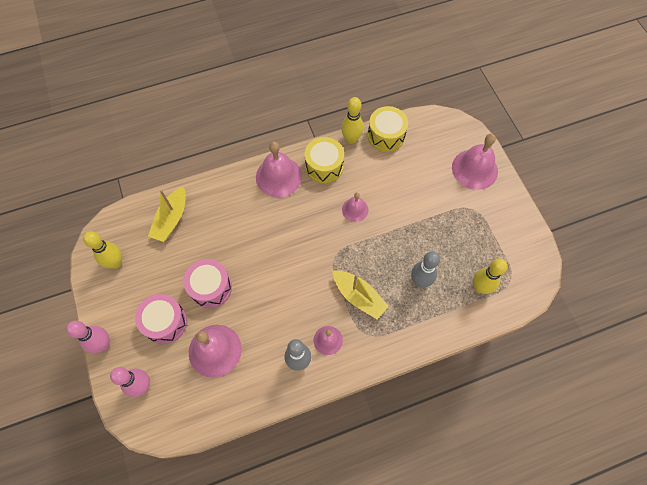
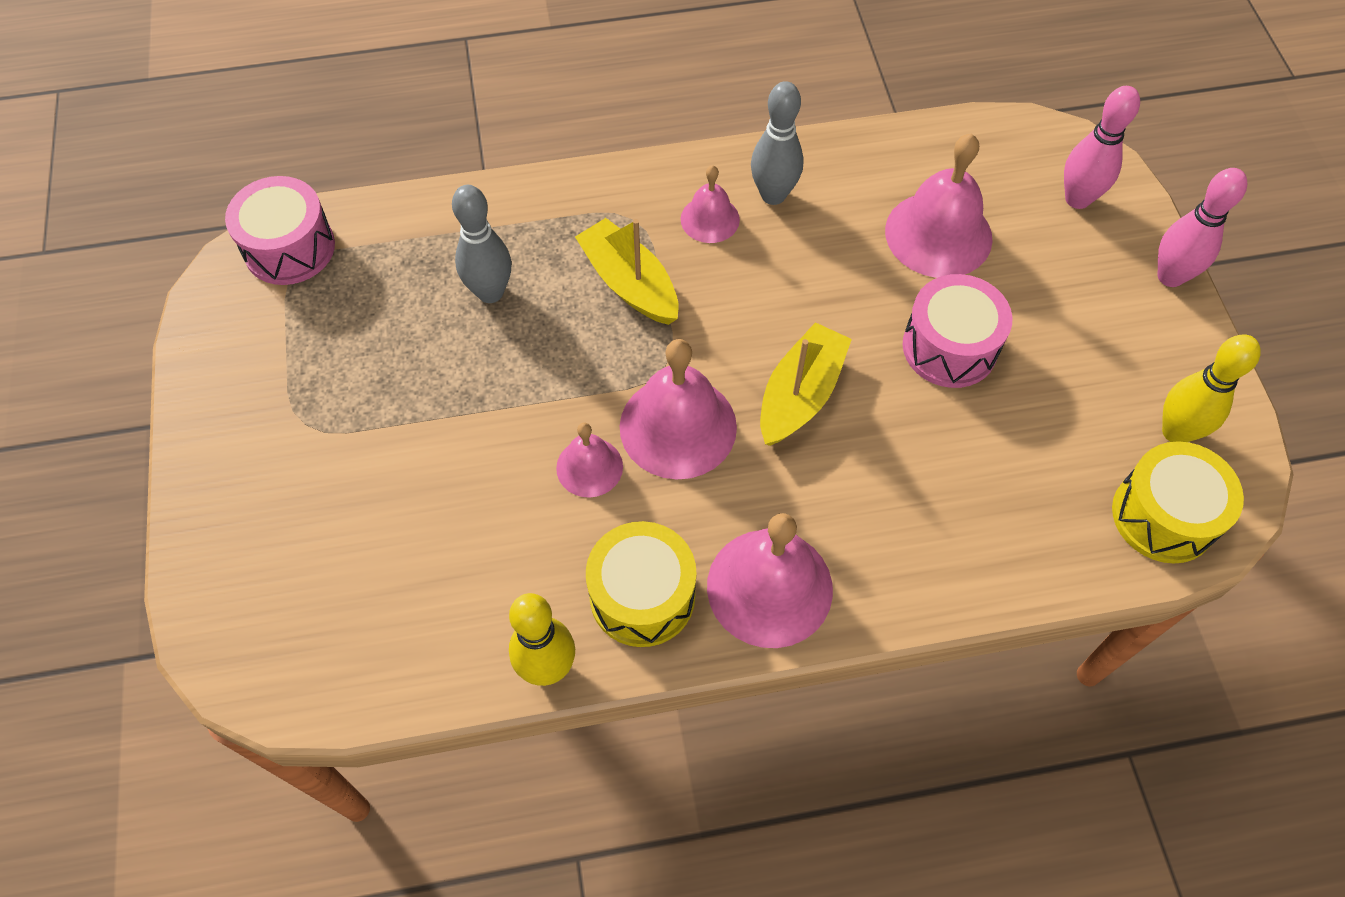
camera: 170 degrees left, 5 degrees down
pink drum [135,294,187,344] -> pink drum moved to [225,176,335,285]
yellow boat [148,186,186,242] -> yellow boat moved to [760,322,852,446]
yellow drum [368,106,408,152] -> yellow drum moved to [1112,441,1244,564]
pink bell [452,134,498,190] -> pink bell moved to [620,339,737,479]
yellow bowling pin [473,258,507,294] -> none

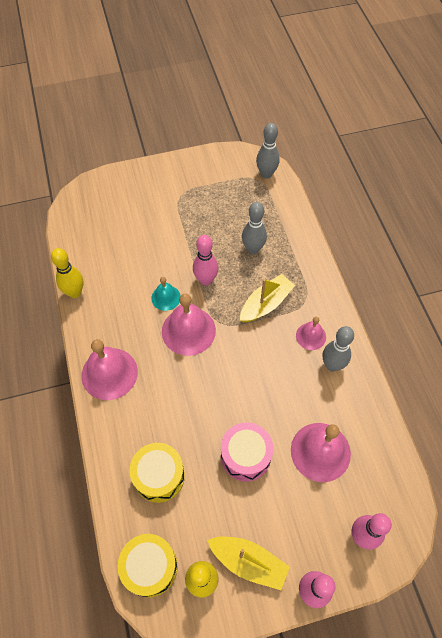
camera: 85 degrees right, 0 degrees up
pink drum [225,176,335,285] -> grey bowling pin [256,123,280,179]
pink bell [556,423,623,498] -> turquoise bell [151,277,181,311]
yellow drum [586,521,697,647] -> yellow drum moved to [129,443,185,503]
yellow boat [760,322,852,446] -> yellow boat moved to [207,536,290,590]
none -> pink bowling pin [193,235,218,286]

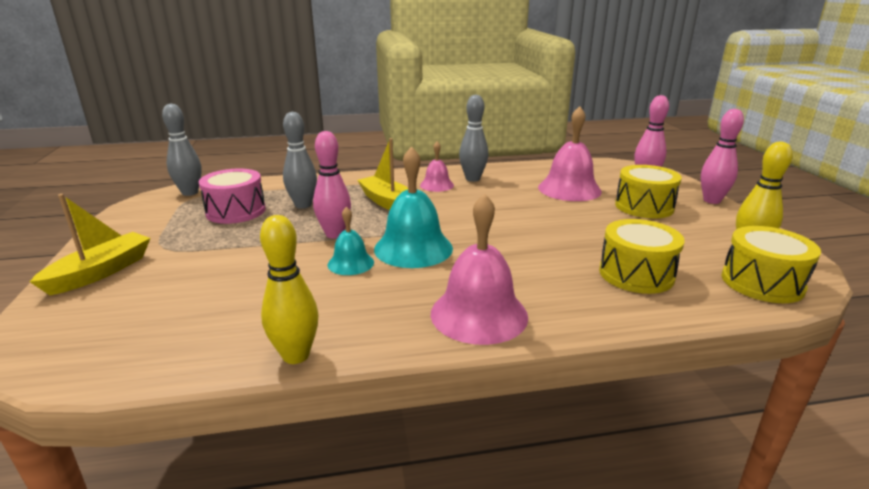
camera: 85 degrees left, 35 degrees down
pink bell [162,293,216,356] -> turquoise bell [374,146,453,268]
yellow boat [207,536,290,590] -> yellow boat moved to [30,194,151,295]
pink drum [221,422,273,482] -> pink drum moved to [198,168,266,224]
none -> yellow drum [615,165,682,218]

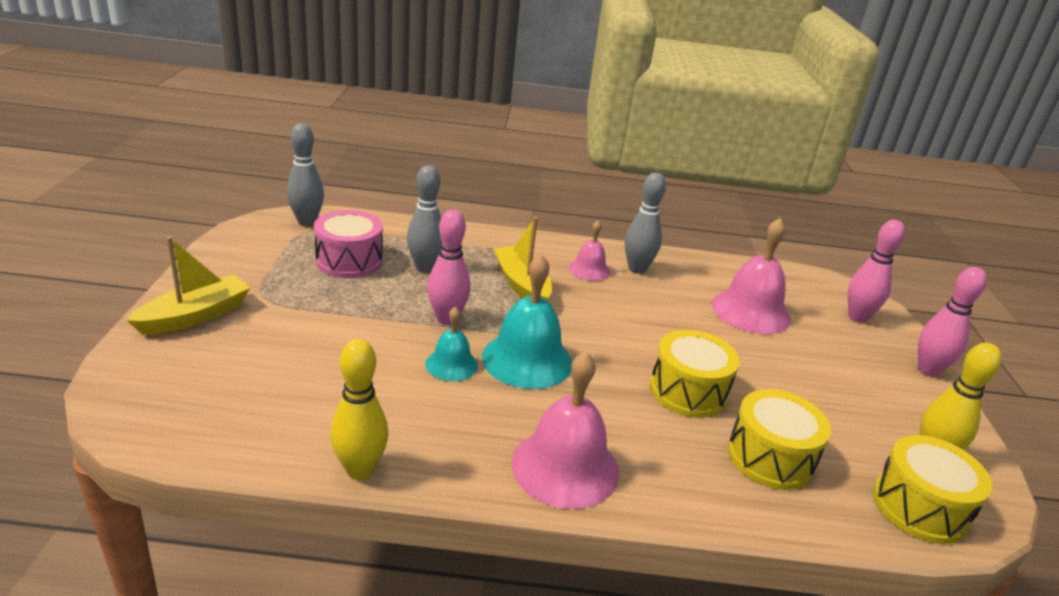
camera: 10 degrees right, 5 degrees up
yellow drum [615,165,682,218] -> yellow drum moved to [650,330,740,418]

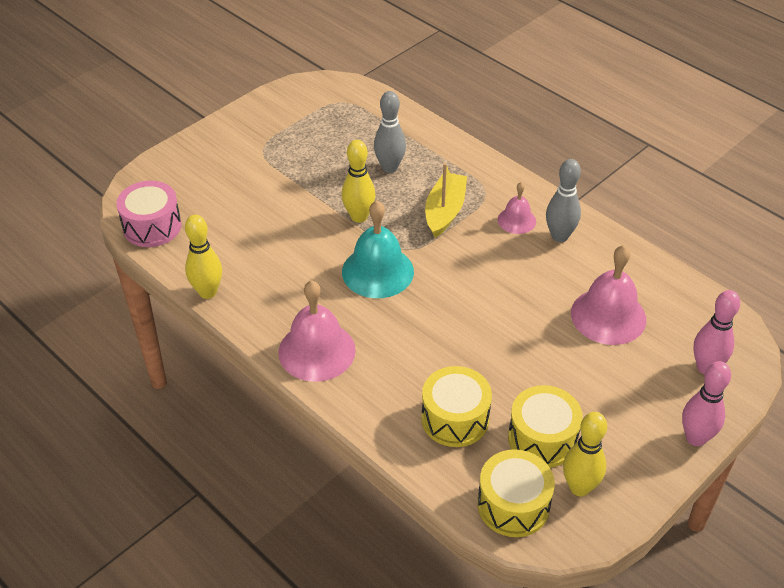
camera: 45 degrees right, 15 degrees up
yellow boat [126,236,251,335] -> none
grey bowling pin [287,124,324,226] -> none
pink drum [314,210,383,278] -> pink drum moved to [116,181,181,247]
turquoise bell [426,307,478,381] -> none
pink bowling pin [427,209,470,325] -> yellow bowling pin [342,140,376,223]
yellow drum [650,330,740,418] -> yellow drum moved to [508,385,583,468]

